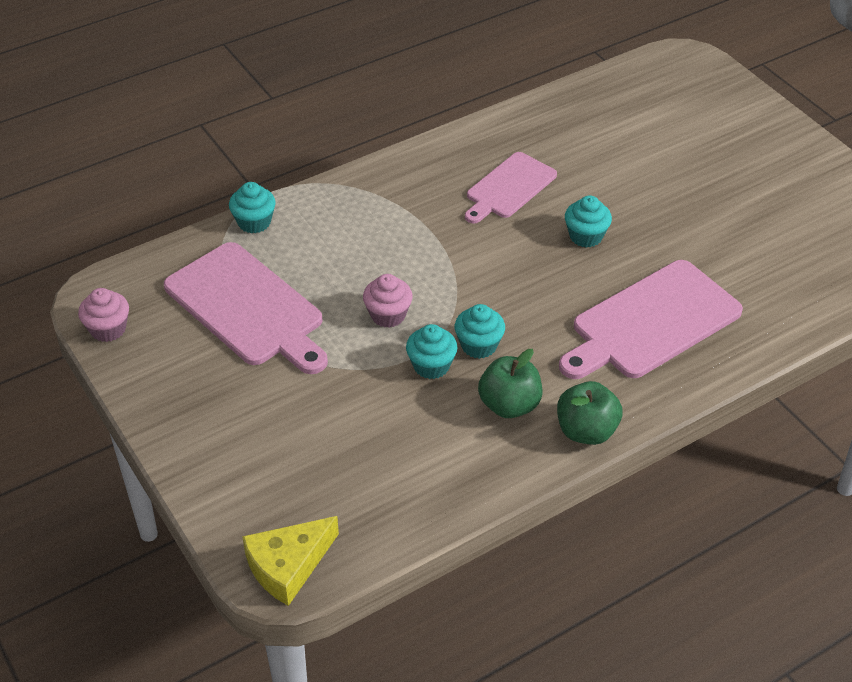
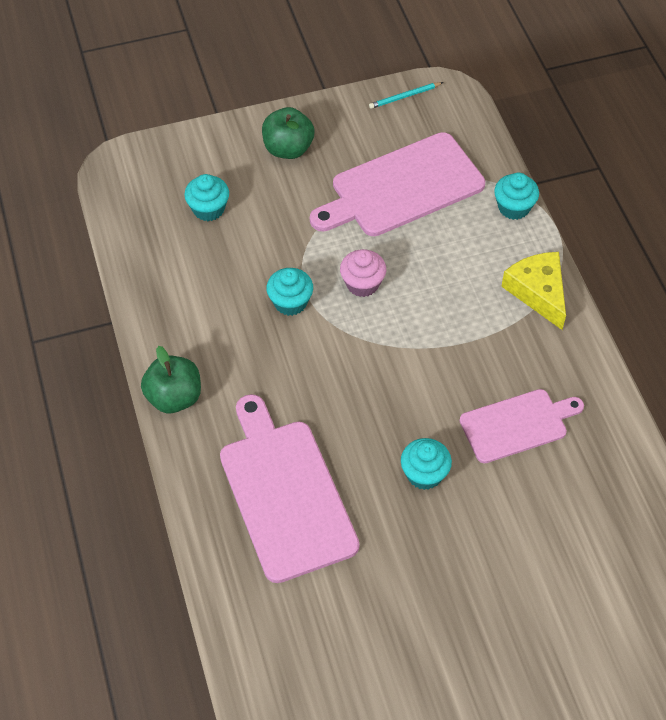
camera: 105 degrees right, 10 degrees up
pink cupcake [78,288,129,342] -> turquoise pencil [369,82,443,109]
yellow cheese [242,516,339,606] -> yellow cheese moved to [501,252,566,330]
turquoise cupcake [455,304,505,359] -> turquoise cupcake moved to [184,174,229,221]
pink cutting board [465,152,557,224] -> pink cutting board turned 105 degrees clockwise [460,389,584,463]
green apple [478,349,542,418] -> green apple moved to [262,107,315,159]

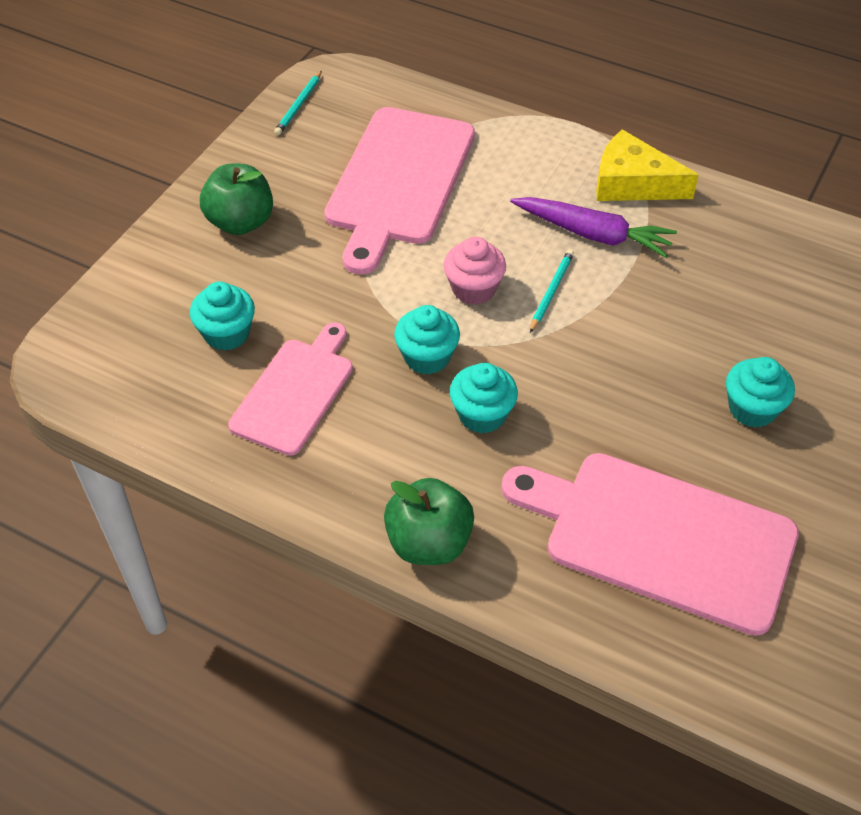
camera: 45 degrees left, 5 degrees down
pink cutting board [460,389,584,463] -> pink cutting board moved to [228,323,353,456]
turquoise cupcake [494,173,539,220] -> turquoise cupcake moved to [450,363,518,434]
none -> purple carrot [510,197,677,258]
none -> turquoise pencil [530,249,574,333]

